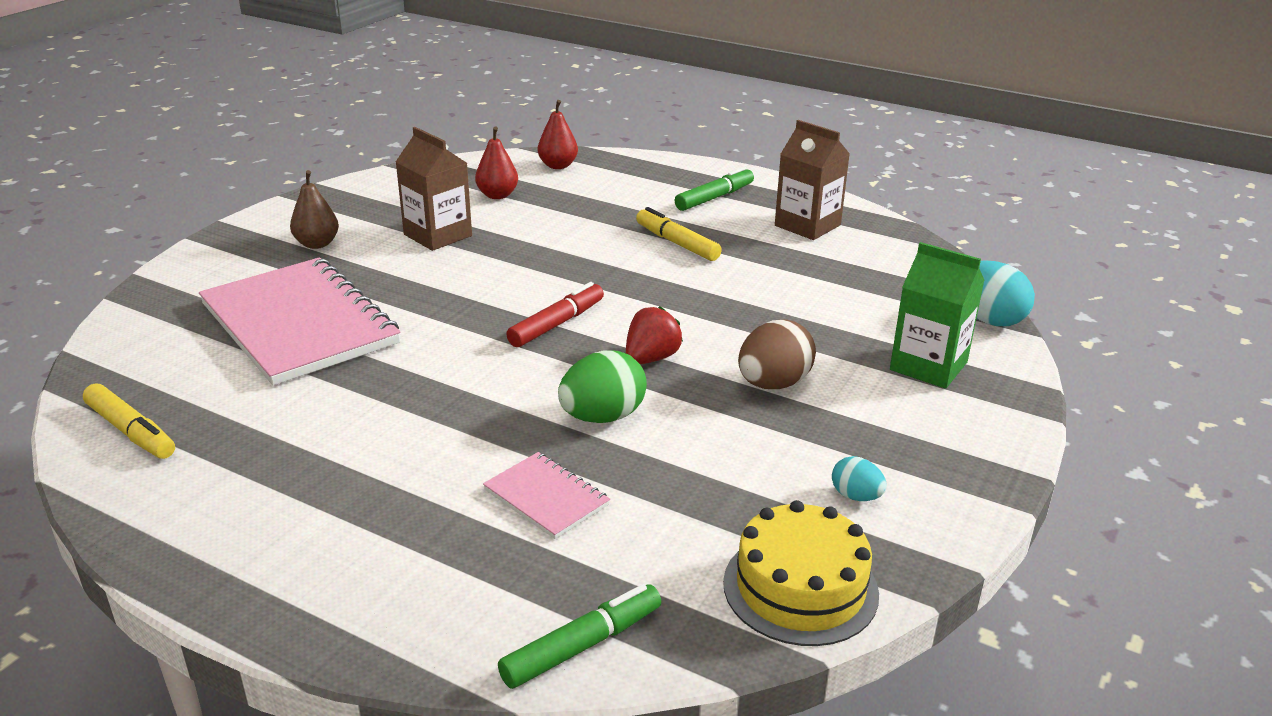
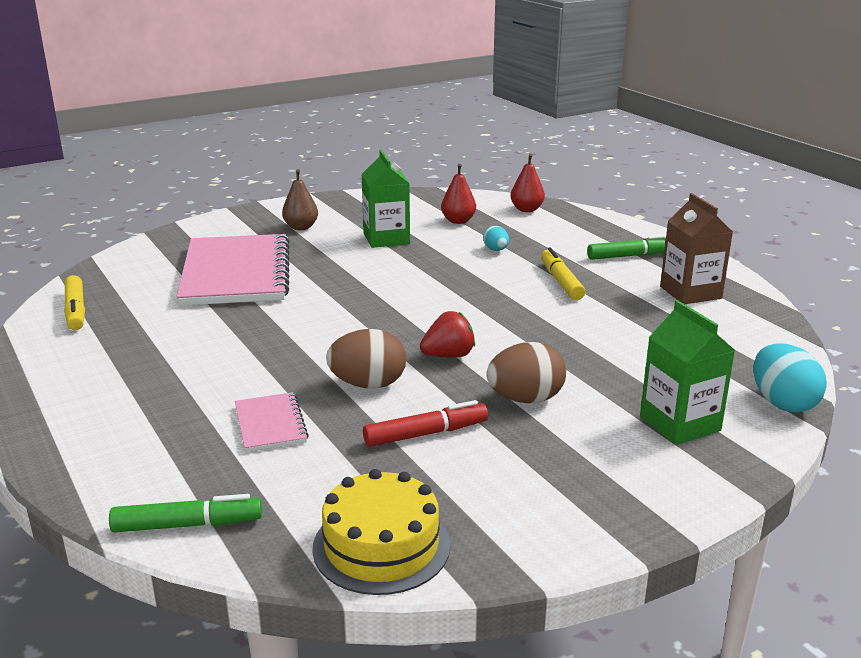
camera: 30 degrees right, 5 degrees down
brown carton [396,127,472,251] -> green carton [362,150,410,248]
red marker [506,282,604,347] -> red marker moved to [363,400,488,447]
green egg [558,350,647,423] -> brown egg [326,329,406,389]
turquoise egg [832,456,886,501] -> turquoise egg moved to [483,226,509,251]

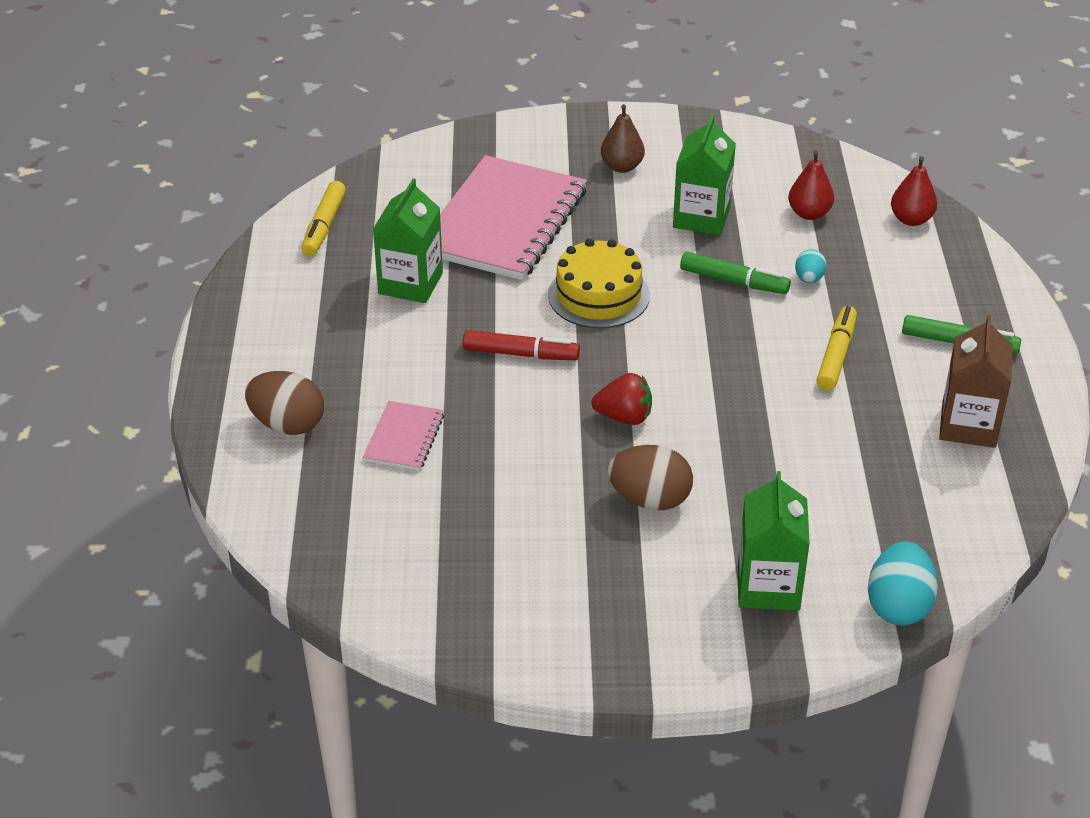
camera: 30 degrees right, 15 degrees up
green marker [109,494,262,533] -> green marker moved to [680,252,791,294]
yellow cake [312,469,450,595] -> yellow cake moved to [548,239,650,328]
brown egg [326,329,406,389] -> brown egg moved to [245,371,324,435]
red marker [363,400,488,447] -> red marker moved to [463,330,580,360]
none -> green carton [373,178,443,303]

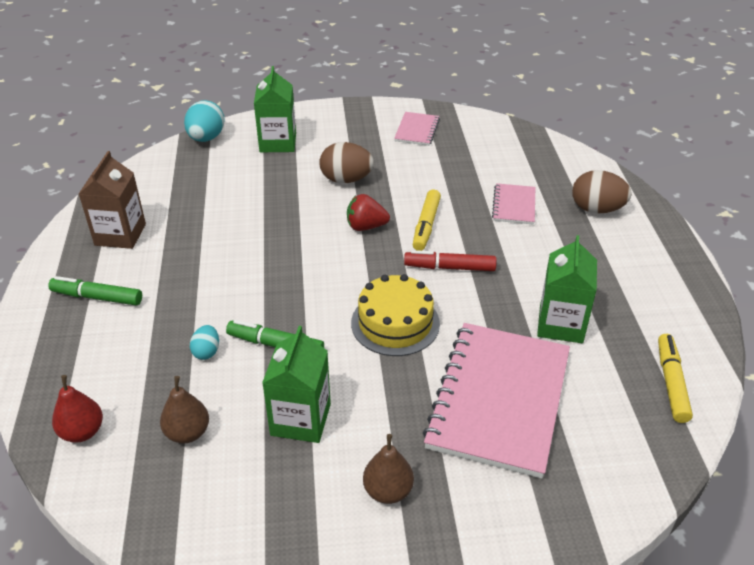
camera: 175 degrees right, 0 degrees up
red pear [788,150,834,220] -> brown pear [160,376,209,443]
yellow marker [816,306,857,391] -> yellow marker moved to [413,190,441,251]
none -> pink notebook [394,112,440,146]

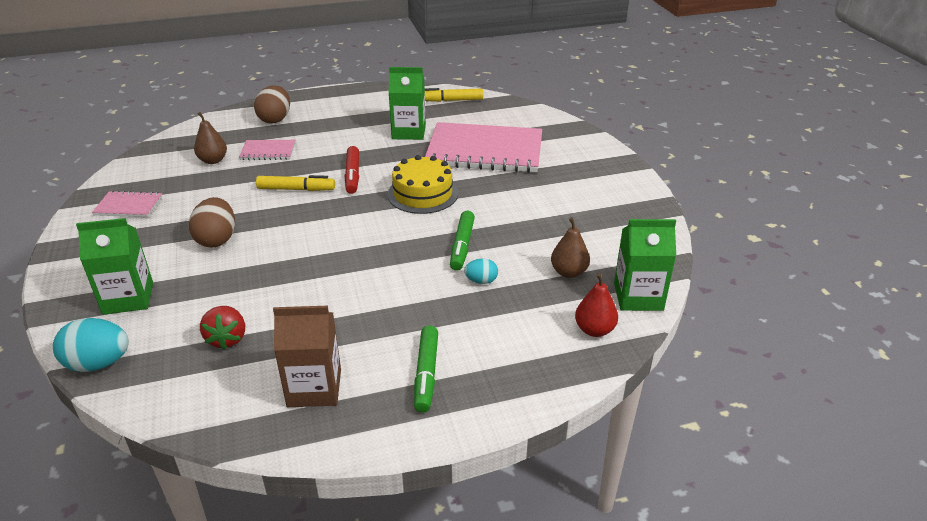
camera: 100 degrees left, 5 degrees down
green carton [262,326,331,443] -> green carton moved to [614,219,676,311]
red strawberry [347,194,390,231] -> red strawberry moved to [200,306,245,350]
brown pear [363,434,414,504] -> brown pear moved to [194,112,227,164]

